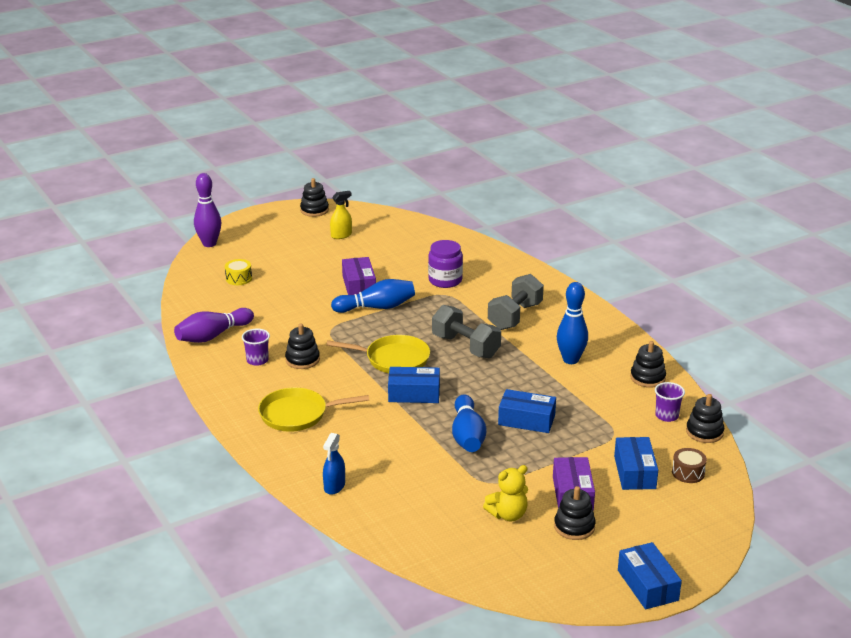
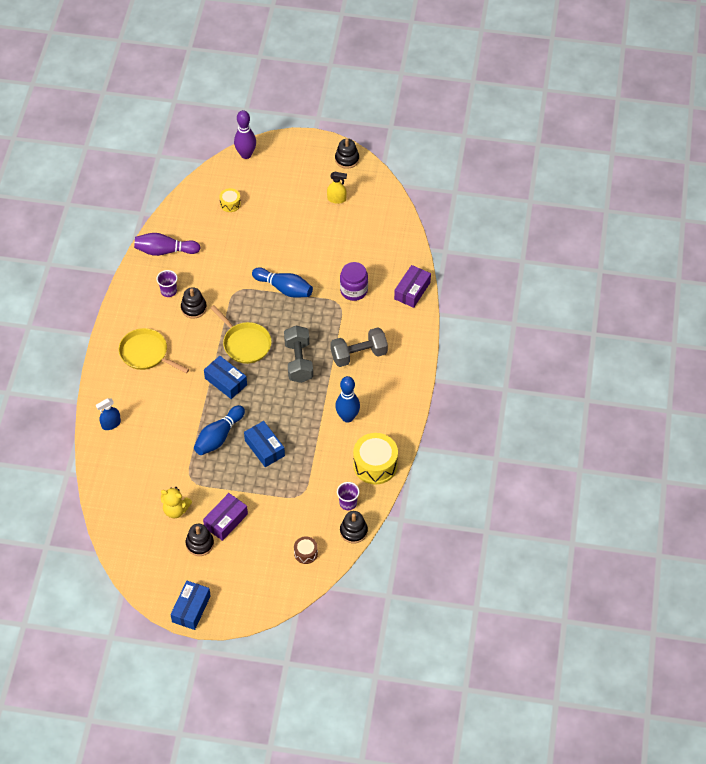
camera: 40 degrees right, 25 degrees up
purple box [342,257,376,295] -> purple box moved to [394,265,431,308]
blue box [614,437,658,490] -> none
black stacking toy [630,341,666,388] -> yellow drum [353,433,398,484]

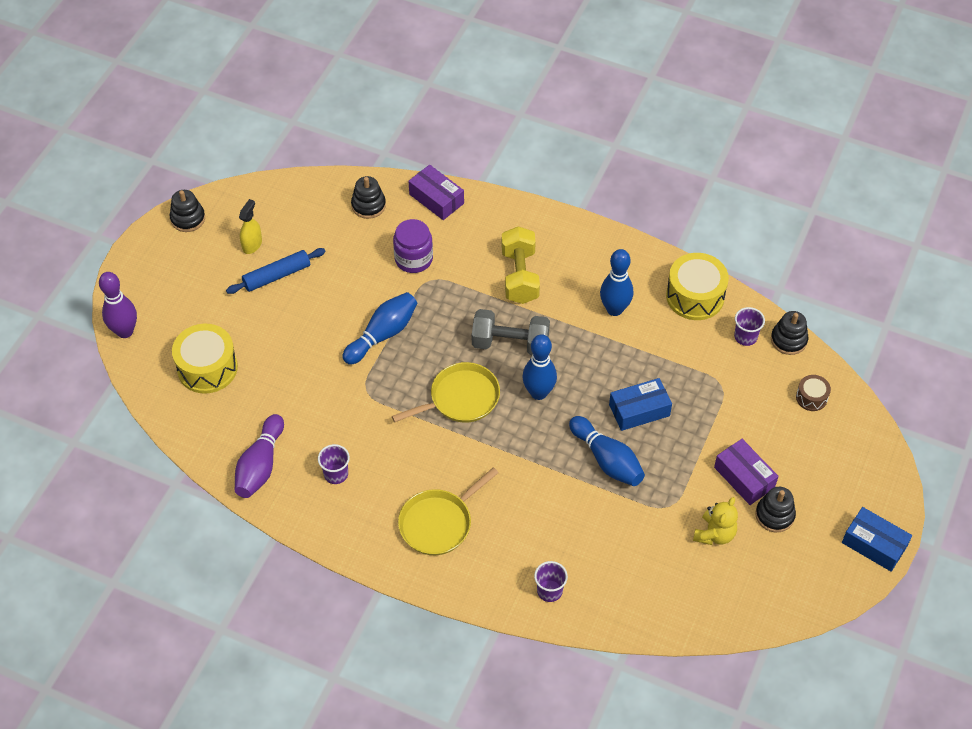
camera: 75 degrees left, 0 degrees up
blue spray bottle [96,398,121,430] -> purple cup [534,561,568,602]
black stacking toy [181,287,207,319] -> black stacking toy moved to [351,176,386,219]
blue box [204,356,247,399] -> none
yellow drum [219,188,241,212] -> yellow drum [172,324,238,394], size x1.93
grey dumbbell [331,328,388,367] -> yellow dumbbell [502,226,540,304]
none -> blue rolling pin [226,248,326,294]
none -> blue bowling pin [522,334,557,400]

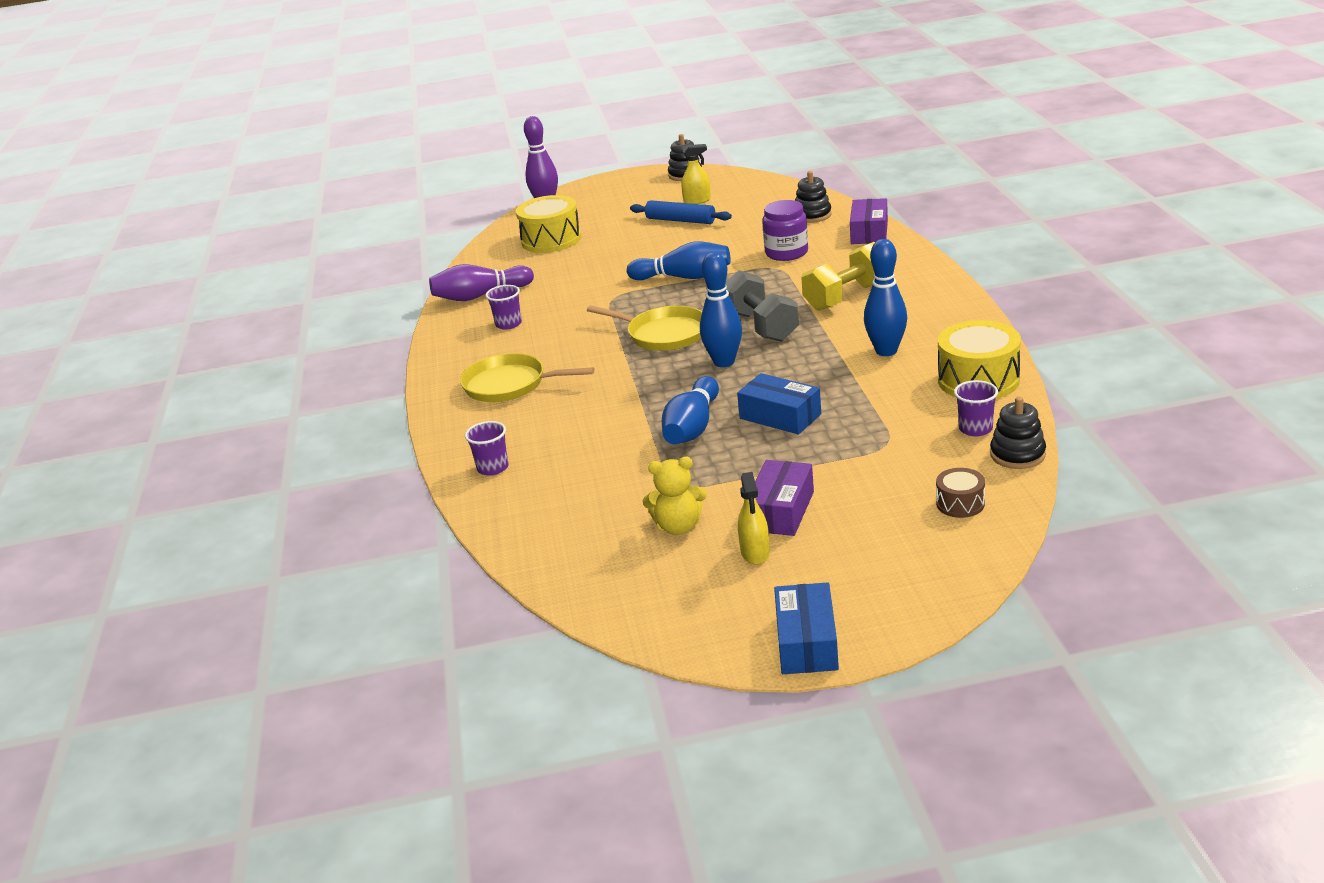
camera: 60 degrees right, 25 degrees down
black stacking toy [755,487,796,532] -> yellow spray bottle [738,472,770,565]

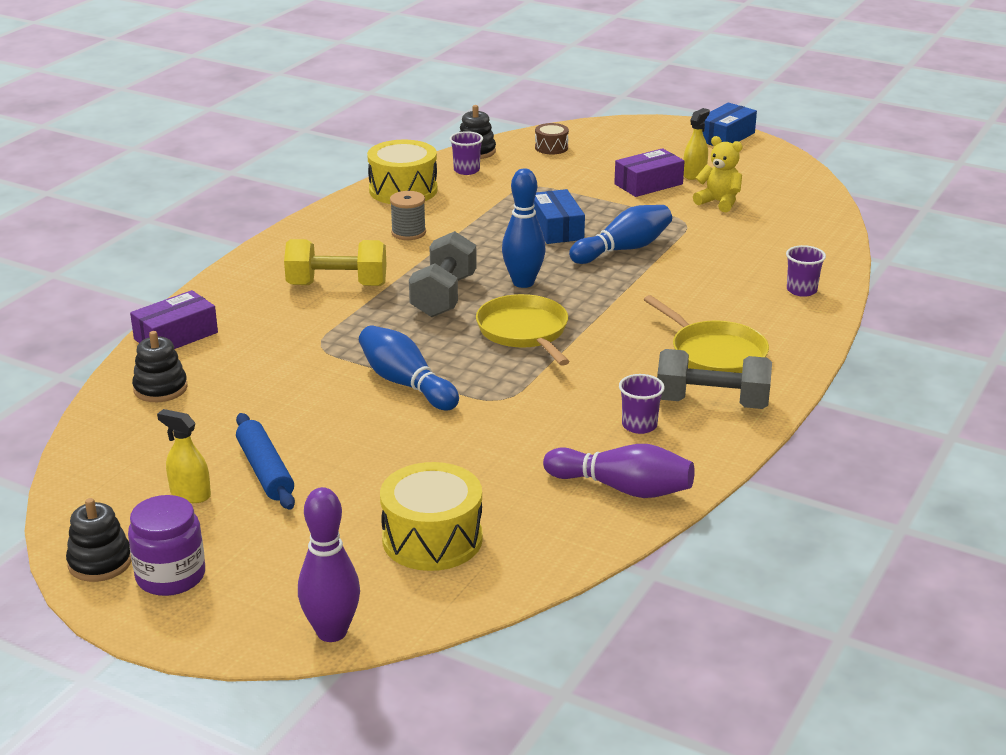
camera: 145 degrees left, 0 degrees up
purple jar [762,200,808,261] -> purple jar moved to [128,495,205,596]
blue bowling pin [864,239,907,356] -> grey spool [390,191,426,240]
none -> grey dumbbell [657,349,772,409]

